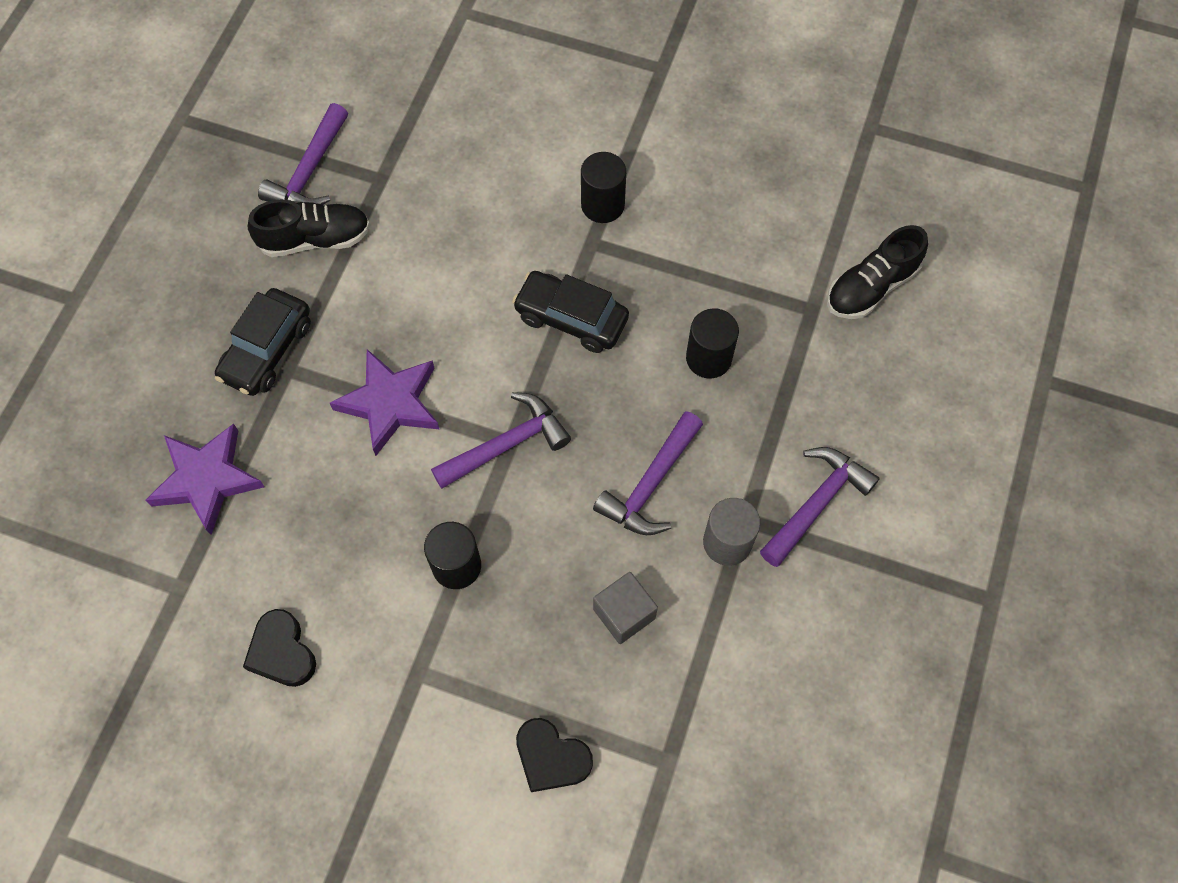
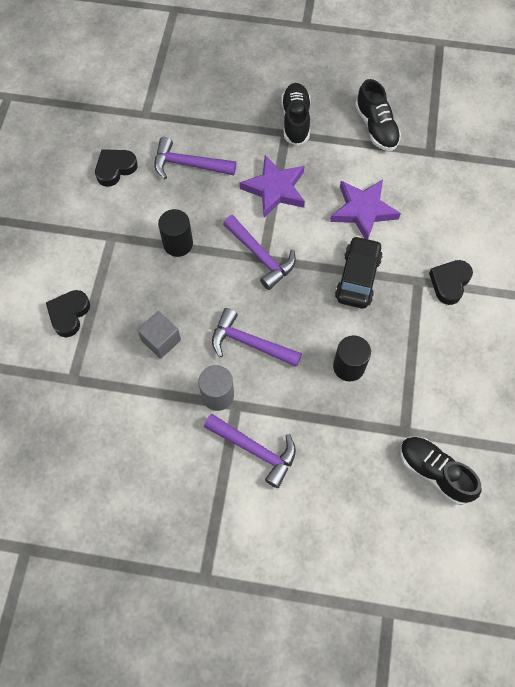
camera: 80 degrees right, 0 degrees up
purple star [145,424,265,535] -> purple star moved to [330,180,401,239]
black car [215,288,311,396] -> black shoe [281,83,311,146]
purple hammer [258,103,348,205] -> purple hammer moved to [154,137,236,179]
black cylinder [581,152,626,223] -> black heart [429,260,473,305]

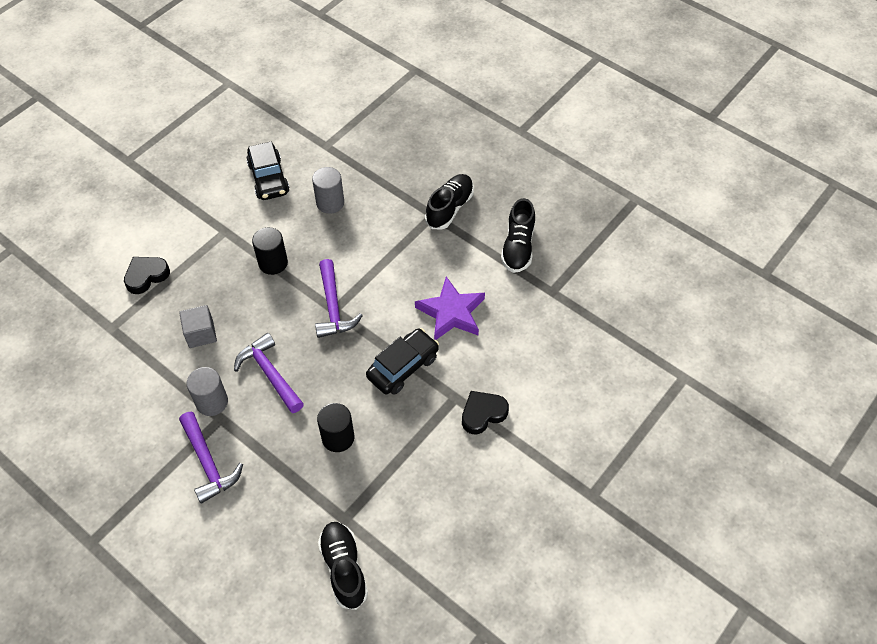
camera: 30 degrees right, 10 degrees down
black heart [95,149,138,187] -> black car [246,141,290,200]
purple hammer [154,137,236,179] -> grey cylinder [312,167,344,214]
purple star [239,155,305,218] -> none

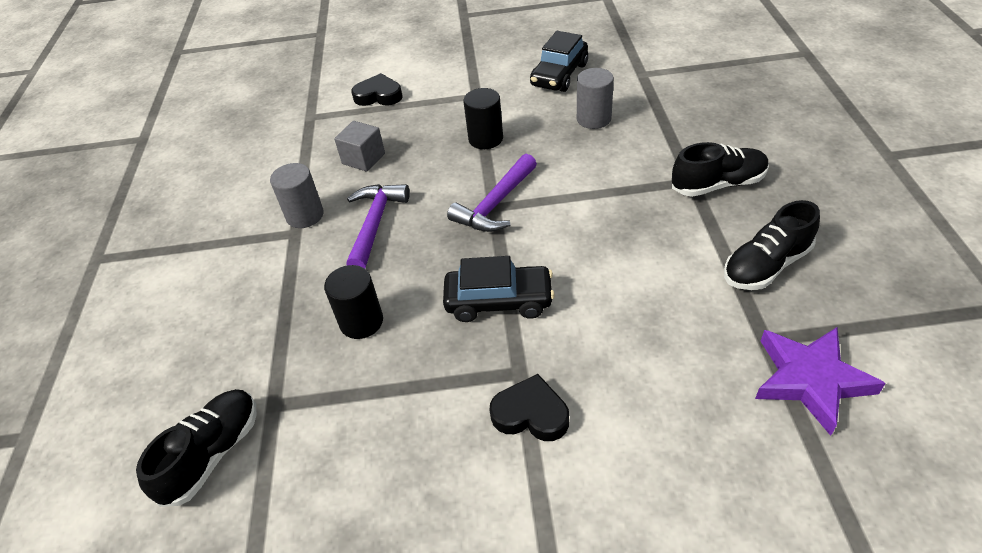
camera: 50 degrees right, 10 degrees down
purple hammer [179,412,243,504] -> none
purple star [415,277,485,340] -> purple star moved to [755,327,886,436]

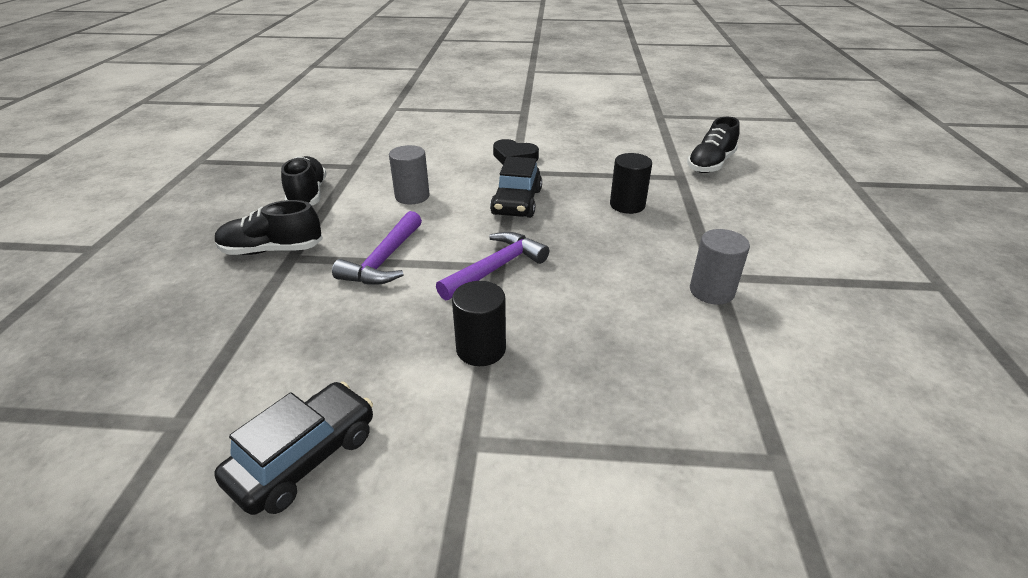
camera: 175 degrees left, 10 degrees down
grey cube [334,121,385,172] -> none
purple hammer [346,184,410,269] -> purple hammer moved to [332,211,422,285]
black heart [351,73,402,106] -> none
black car [443,256,555,322] -> black car turned 90 degrees counterclockwise [490,156,542,218]
grey cylinder [577,68,614,129] -> grey cylinder moved to [389,145,430,204]
black shoe [724,200,820,290] -> black shoe turned 75 degrees counterclockwise [281,156,326,206]
purple star [755,327,886,436] -> none

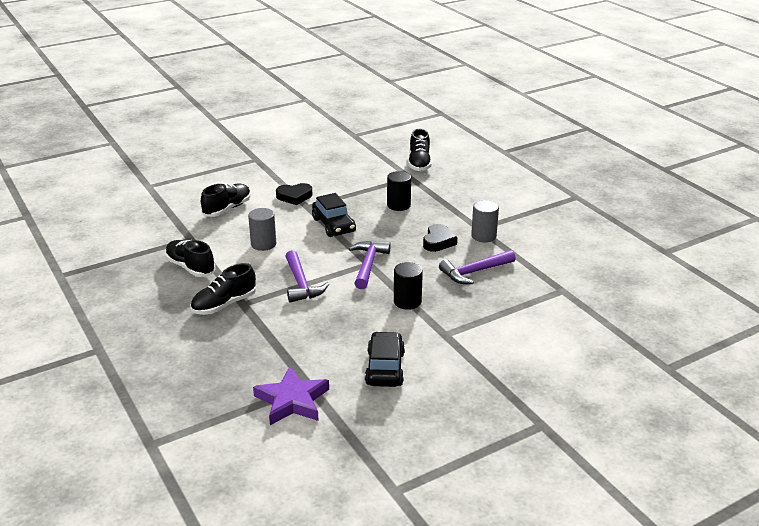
camera: 35 degrees left, 5 degrees down
none -> black shoe [201,183,251,217]
none -> purple star [253,366,329,425]
none -> black heart [423,224,457,252]
none -> purple hammer [439,250,516,284]

